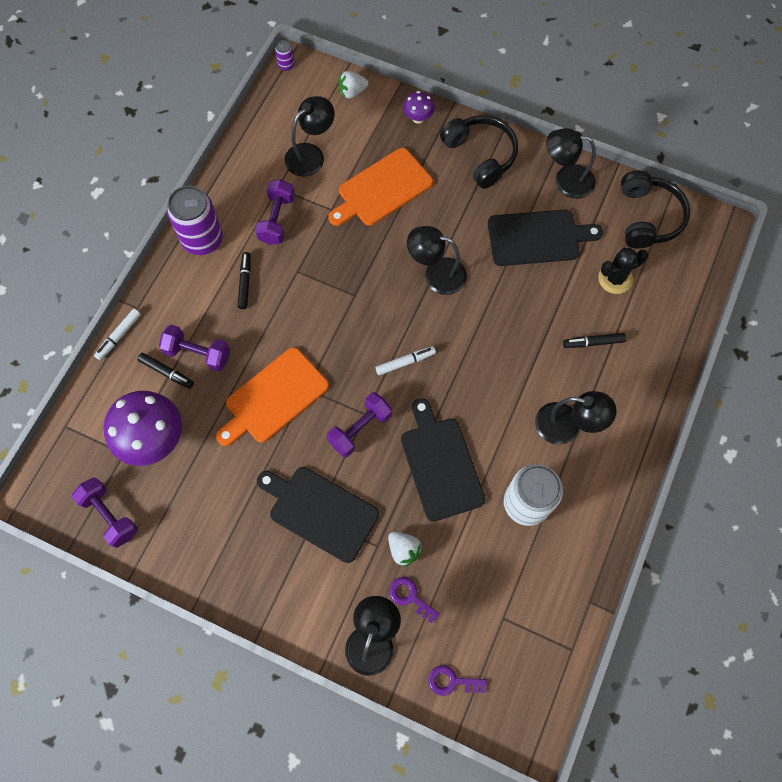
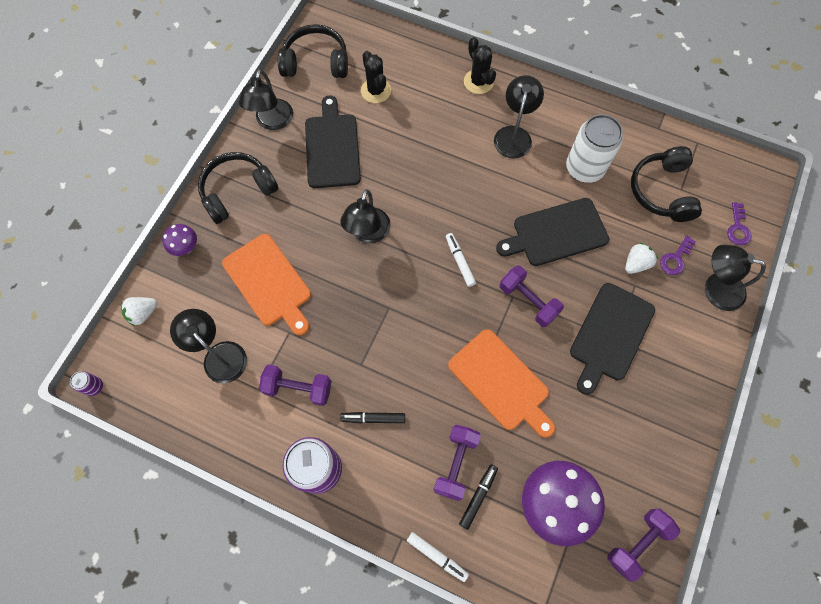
camera: 90 degrees left, 0 degrees up
white strawberry [338,71,368,99] -> white strawberry turned 75 degrees clockwise [121,297,157,327]
black marker [563,333,626,348] -> none
none -> black cactus [464,37,496,94]
none -> black headphones [631,146,702,222]

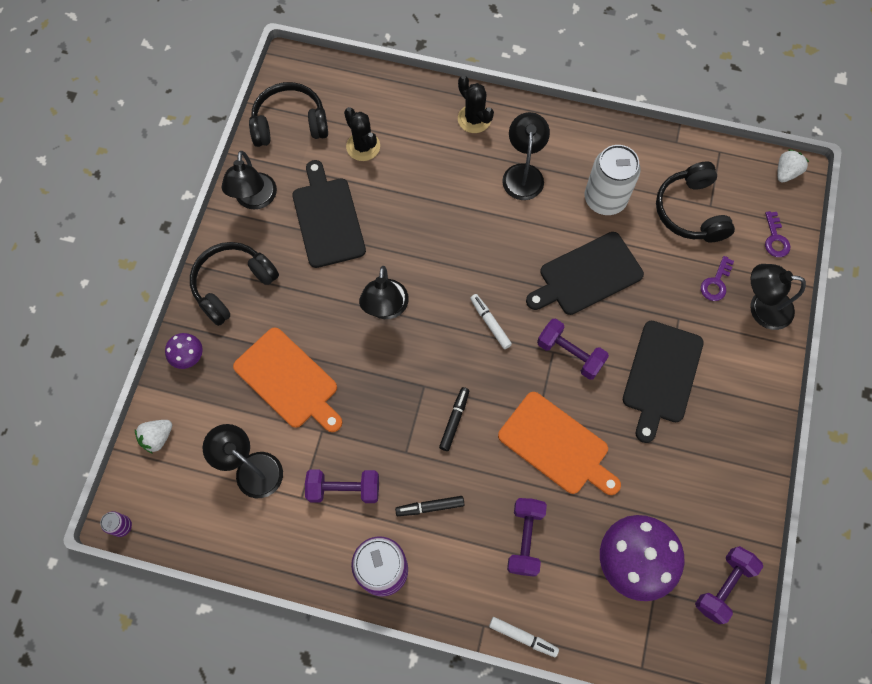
camera: 10 degrees left, 0 degrees up
black marker [459,465,498,530] -> black marker moved to [439,387,469,451]
white strawberry [625,243,658,274] -> white strawberry moved to [777,149,809,183]

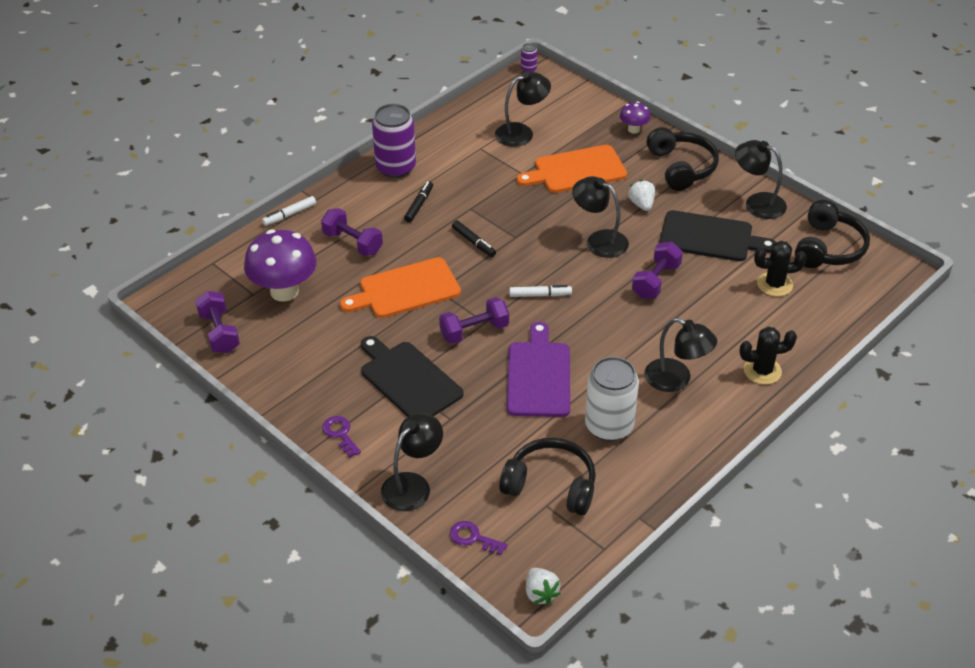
camera: 120 degrees right, 25 degrees down
white strawberry [135,420,172,454] -> white strawberry moved to [628,180,655,211]
purple dumbbell [305,469,379,503] -> purple dumbbell moved to [632,242,683,299]
black cutting board [526,232,644,315] -> purple cutting board [507,322,570,417]
purple key [701,256,734,301] -> purple key moved to [322,416,361,458]

